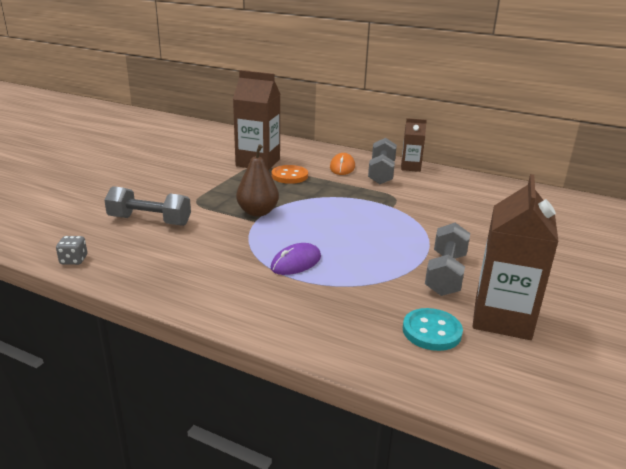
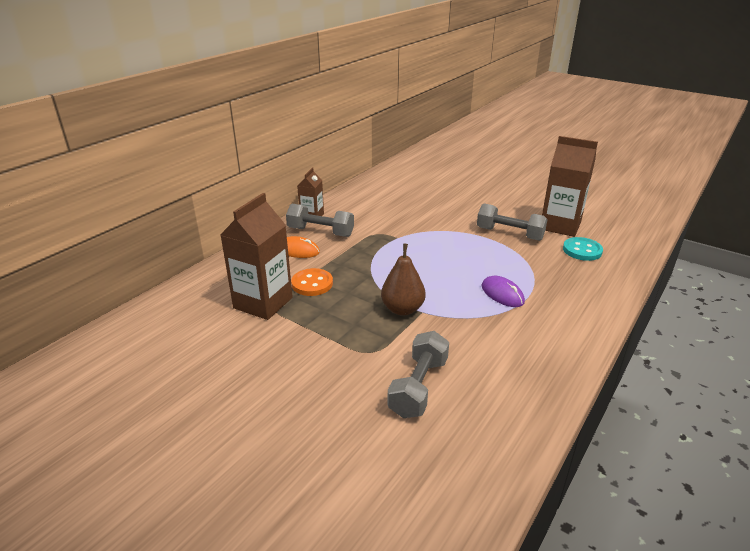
camera: 80 degrees left, 5 degrees up
grey dice [56,236,87,265] -> none

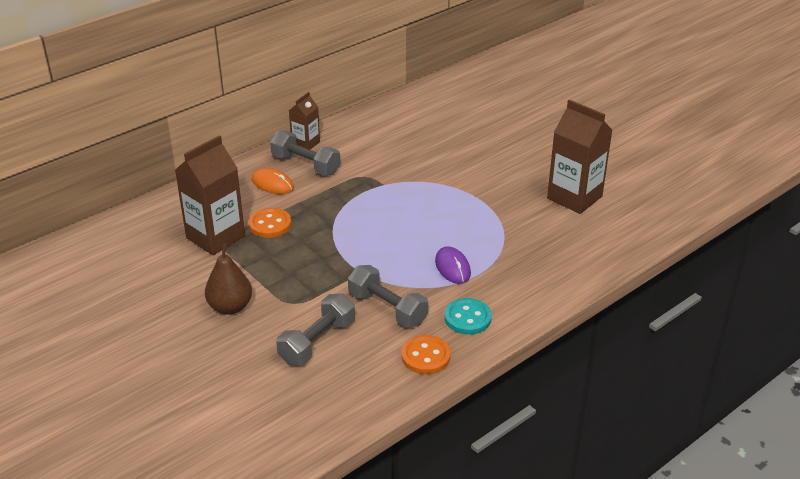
camera: 15 degrees right, 5 degrees up
brown pear [381,243,426,316] -> brown pear moved to [205,243,252,315]
grey dumbbell [477,203,548,241] -> grey dumbbell moved to [348,265,428,328]
turquoise button [563,237,603,261] -> turquoise button moved to [444,298,492,335]
none -> orange button [401,335,451,374]

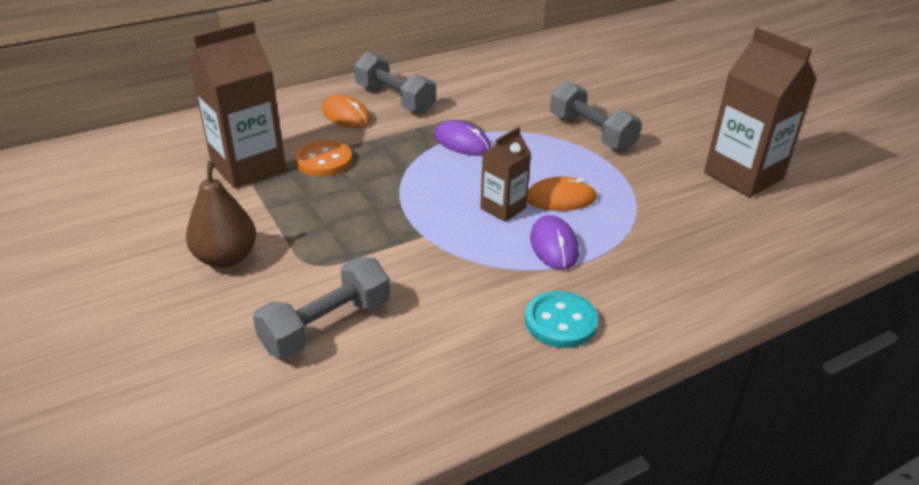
camera: 10 degrees right, 0 degrees up
brown carton [289,92,320,150] -> brown carton moved to [480,126,531,222]
grey dumbbell [348,265,428,328] -> grey dumbbell moved to [550,81,642,152]
orange button [401,335,451,374] -> none
none -> purple mouse [435,120,491,156]
none -> orange mouse [527,177,597,211]

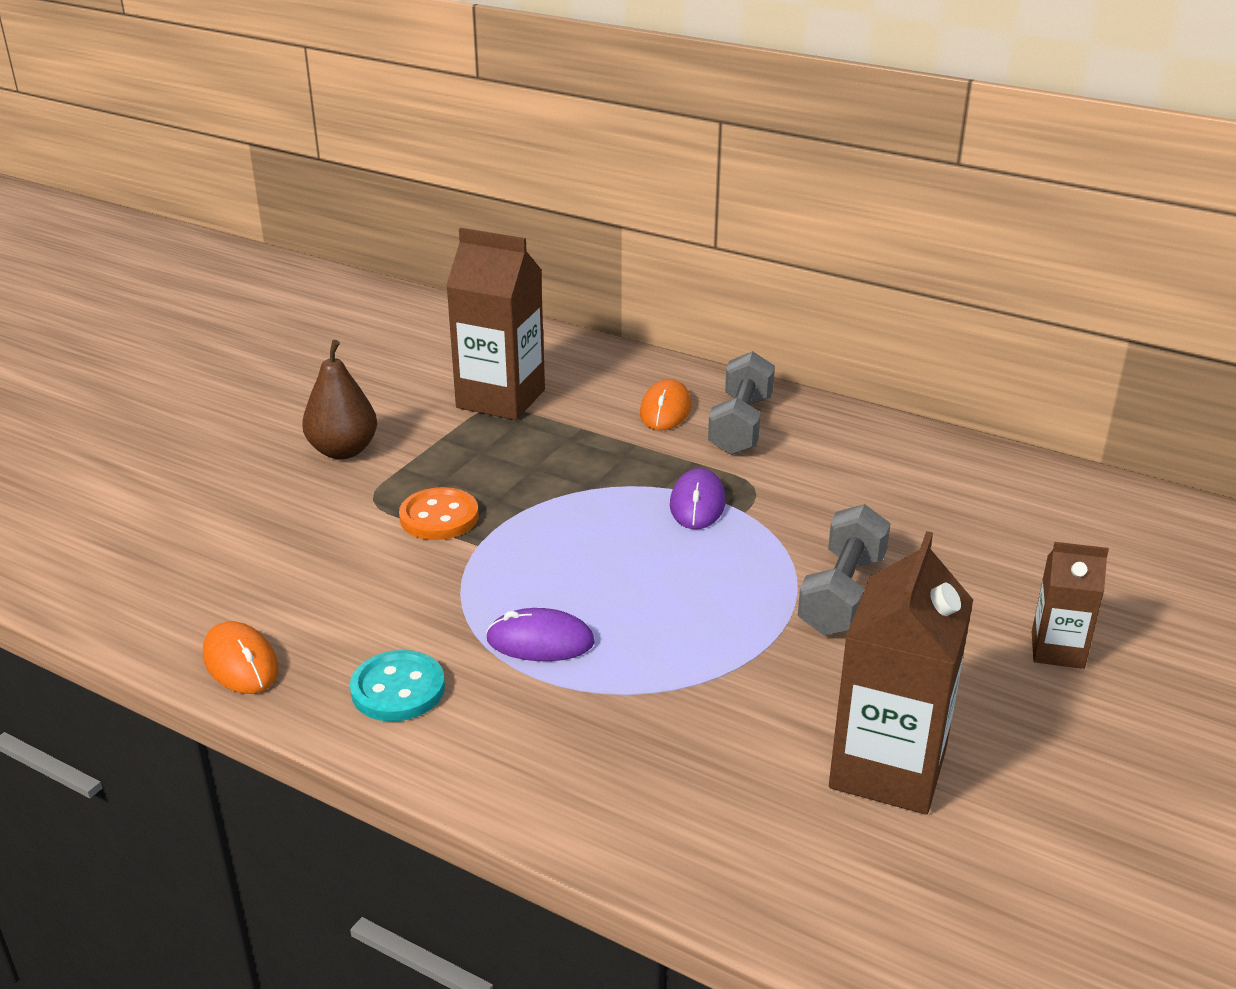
camera: 60 degrees right, 5 degrees down
grey dumbbell [253,257,390,359] -> none
orange button [295,140,352,177] -> orange button moved to [399,487,479,540]
brown carton [480,126,531,222] -> brown carton moved to [1032,542,1109,669]
orange mouse [527,177,597,211] -> orange mouse moved to [203,621,278,694]
purple mouse [530,215,579,270] -> purple mouse turned 45 degrees clockwise [486,608,595,661]

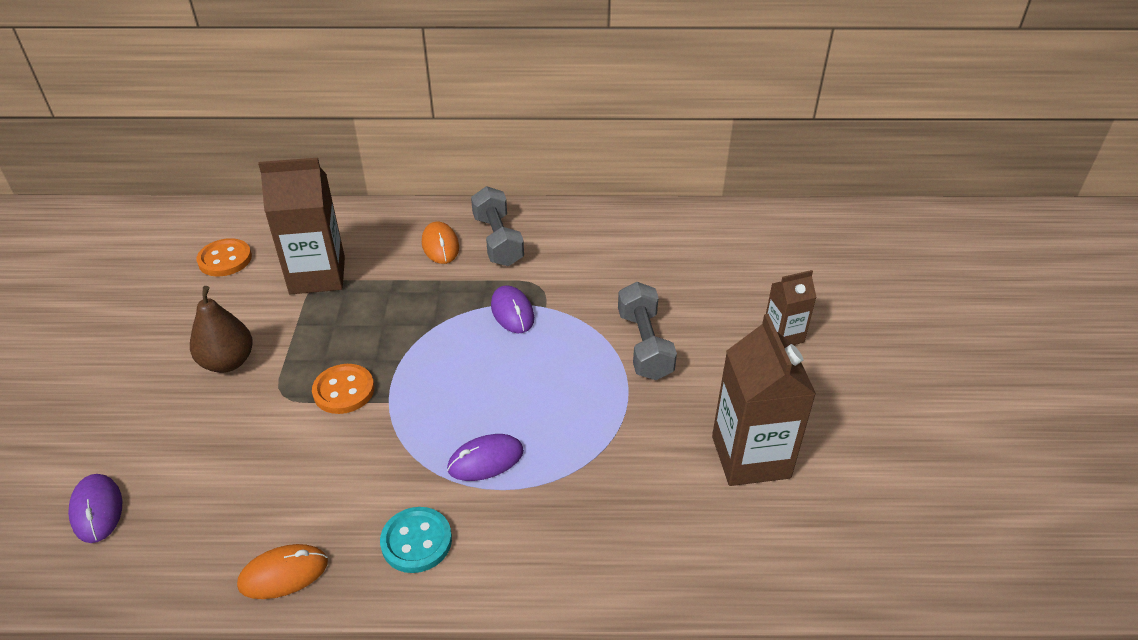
camera: 30 degrees left, 10 degrees up
orange mouse [203,621,278,694] -> orange mouse turned 45 degrees counterclockwise [237,544,328,599]
none -> purple mouse [68,474,122,543]
none -> orange button [196,238,252,276]

